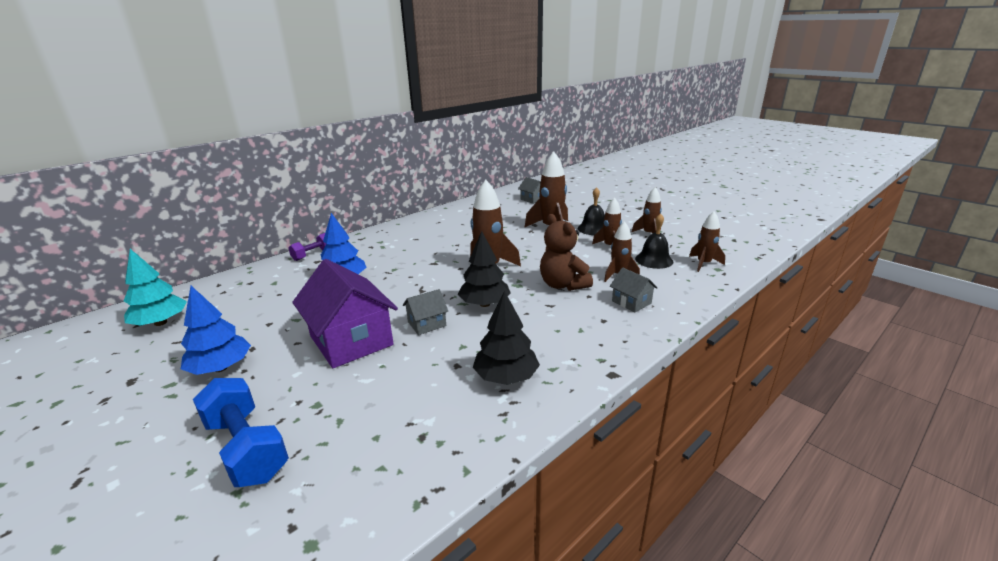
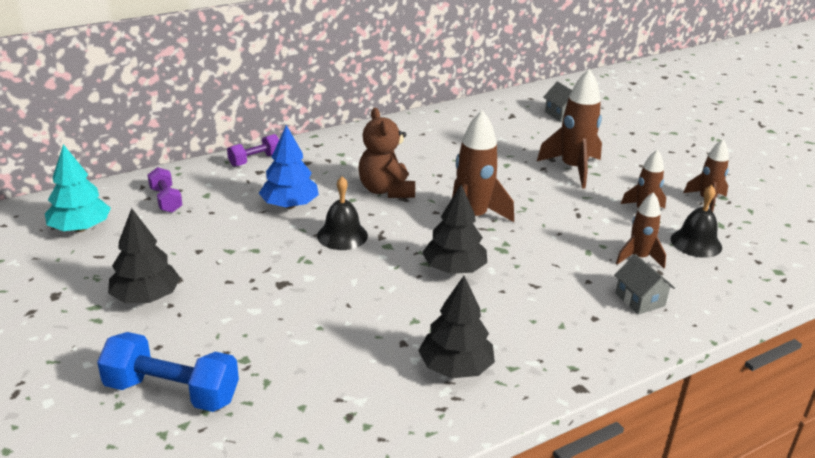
camera: 10 degrees right, 5 degrees up
blue tree [181,286,251,375] -> black tree [108,208,180,303]
blue dumbbell [193,378,289,487] -> blue dumbbell turned 45 degrees counterclockwise [97,332,239,412]
purple house [292,259,398,368] -> none
grey house [403,289,448,335] -> none
brown teddy bear [540,214,593,291] -> brown teddy bear moved to [358,108,415,198]
black bell [578,187,605,235] -> black bell moved to [317,176,368,250]
brown rocket [689,211,725,272] -> none
none -> purple dumbbell [148,167,182,213]

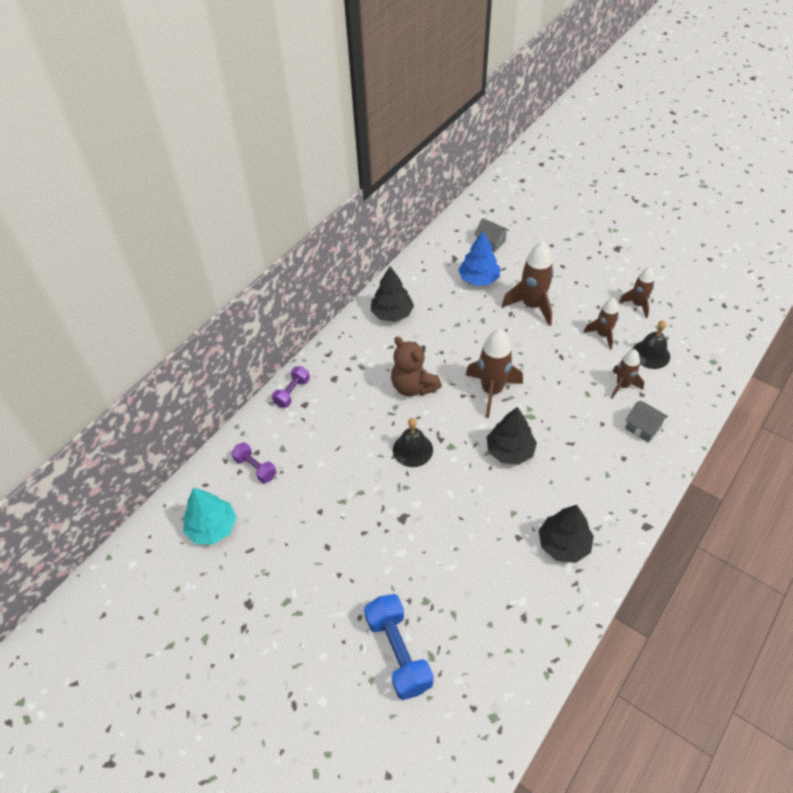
camera: 20 degrees left, 20 degrees up
blue dumbbell [97,332,239,412] -> blue dumbbell turned 75 degrees clockwise [364,594,434,700]
black tree [108,208,180,303] -> black tree moved to [371,266,414,322]
blue tree [259,125,319,209] -> blue tree moved to [458,231,500,286]

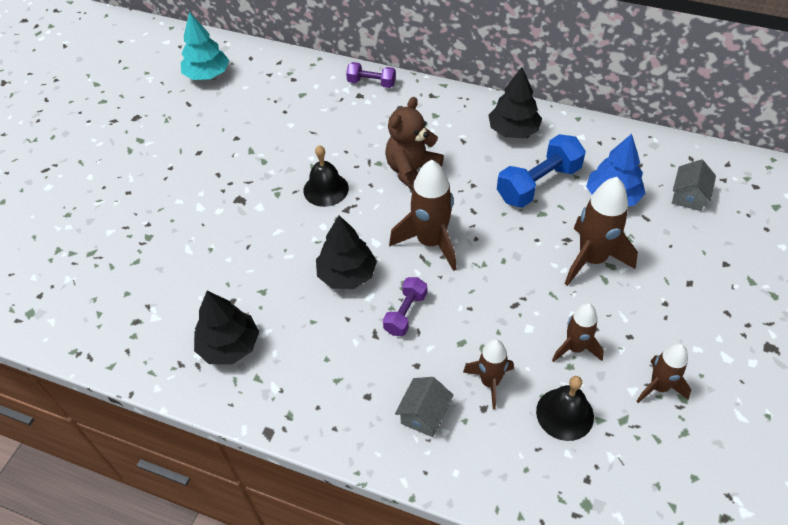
camera: 75 degrees right, 0 degrees up
purple dumbbell [231,442,277,483] -> purple dumbbell moved to [383,277,427,336]
blue dumbbell [364,594,434,700] -> blue dumbbell moved to [497,134,586,207]

